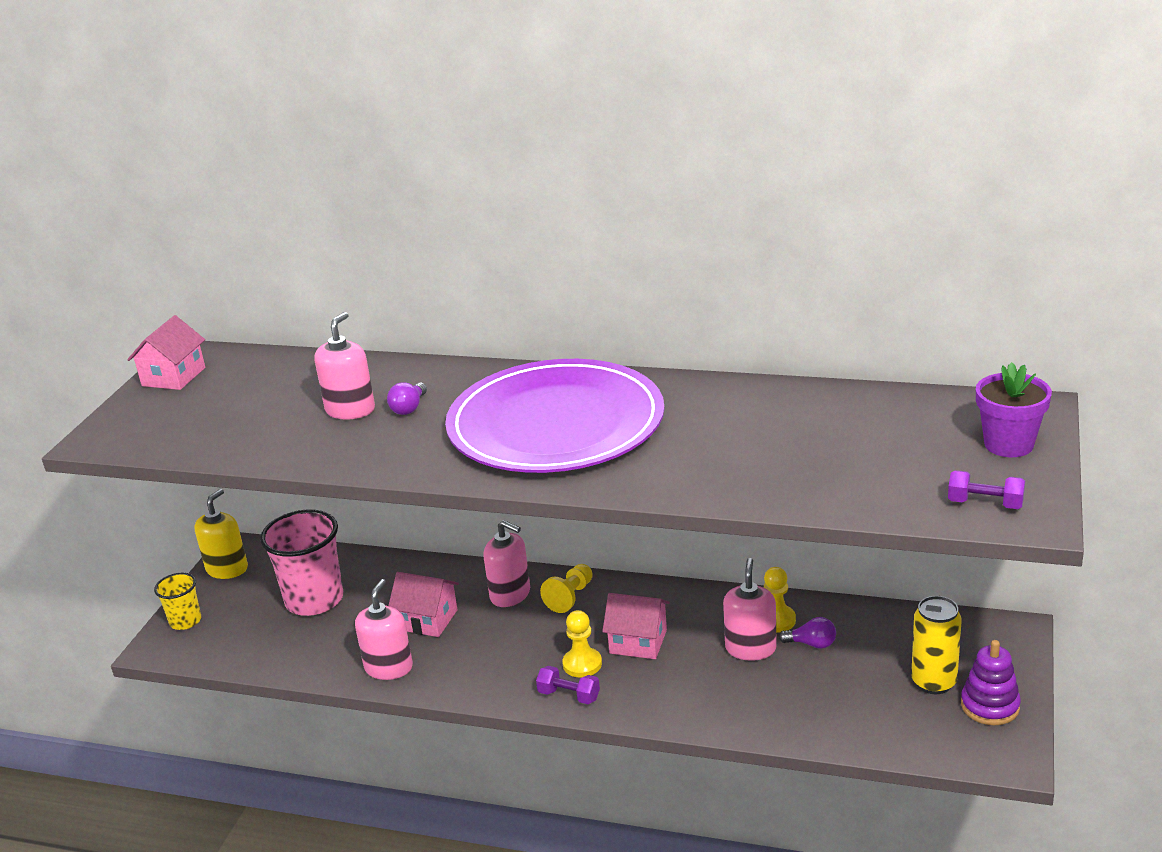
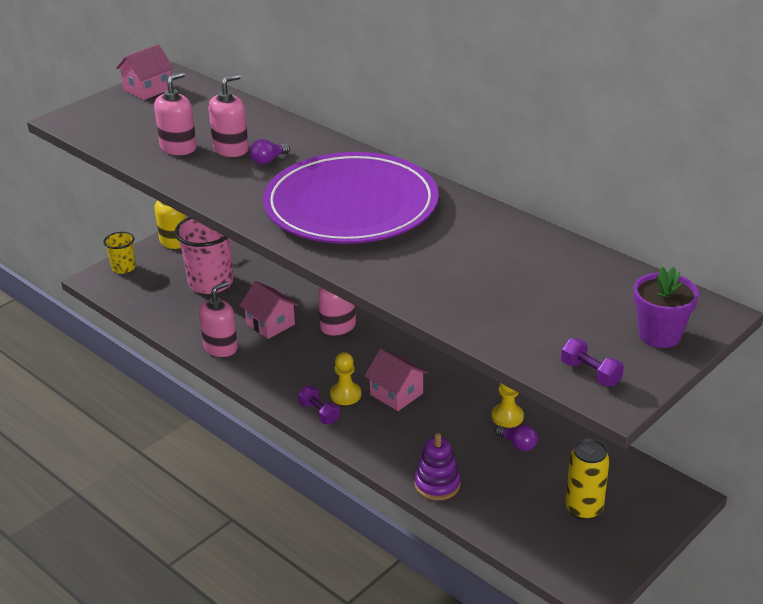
camera: 25 degrees right, 5 degrees up
yellow pawn [540,564,593,613] -> none
pink soap dispenser [723,558,777,661] -> pink soap dispenser moved to [154,72,197,155]
purple stacking toy [961,640,1021,725] -> purple stacking toy moved to [415,433,461,501]

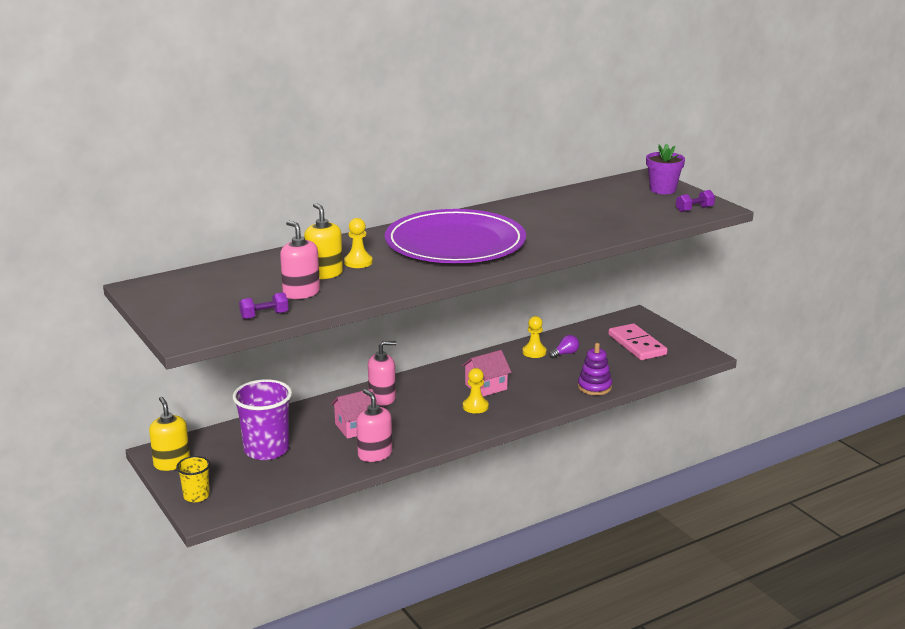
camera: 75 degrees left, 10 degrees down
pink house [116,44,174,100] -> none
pink cup [174,217,233,294] -> purple cup [232,379,292,460]
pink soap dispenser [208,74,249,157] -> yellow soap dispenser [304,203,343,279]
purple light bulb [250,139,290,165] -> yellow pawn [344,218,373,268]
purple dumbbell [298,386,340,424] -> purple dumbbell moved to [239,292,289,320]
yellow can [566,438,610,520] -> pink domino [608,323,667,360]

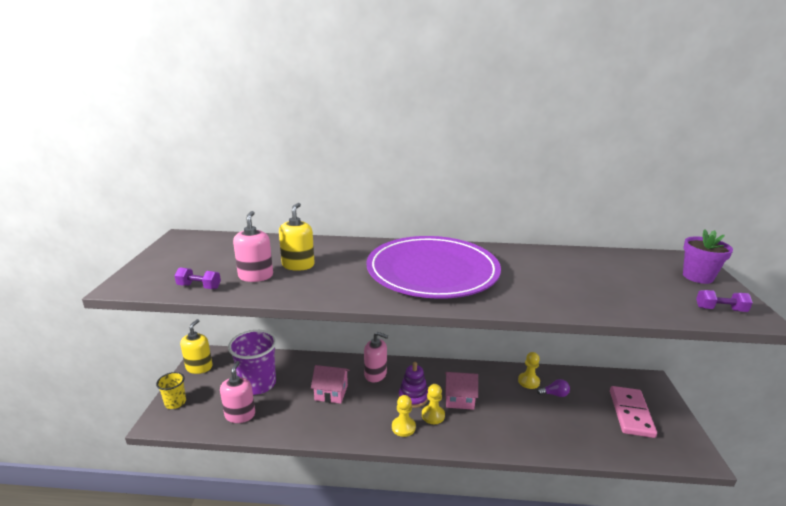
camera: 35 degrees right, 0 degrees up
yellow pawn [344,218,373,268] -> yellow pawn moved to [392,395,416,437]
pink soap dispenser [356,389,392,462] -> pink soap dispenser moved to [220,361,255,423]
purple stacking toy [578,343,612,395] -> purple stacking toy moved to [399,362,428,408]

